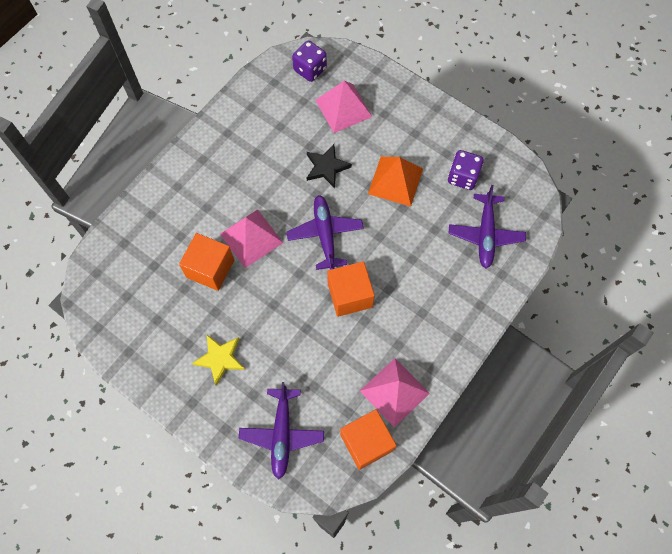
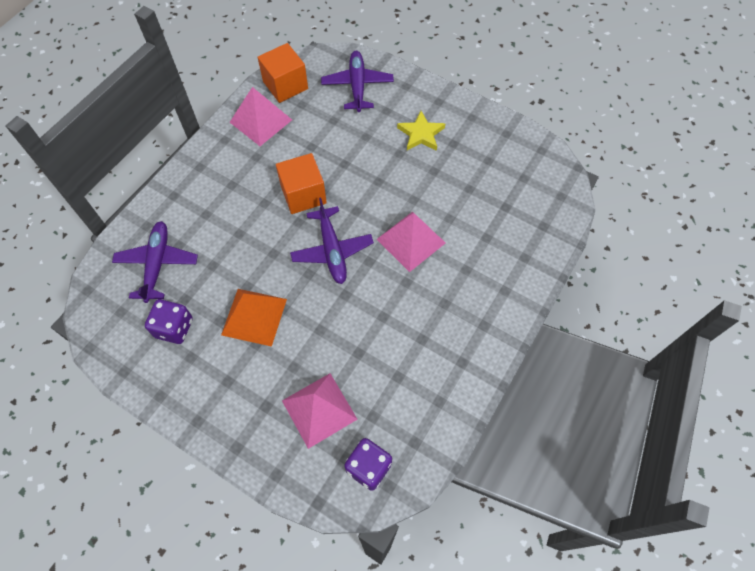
camera: 175 degrees right, 5 degrees down
orange cube [179,233,234,291] -> none
black star [307,144,352,188] -> none

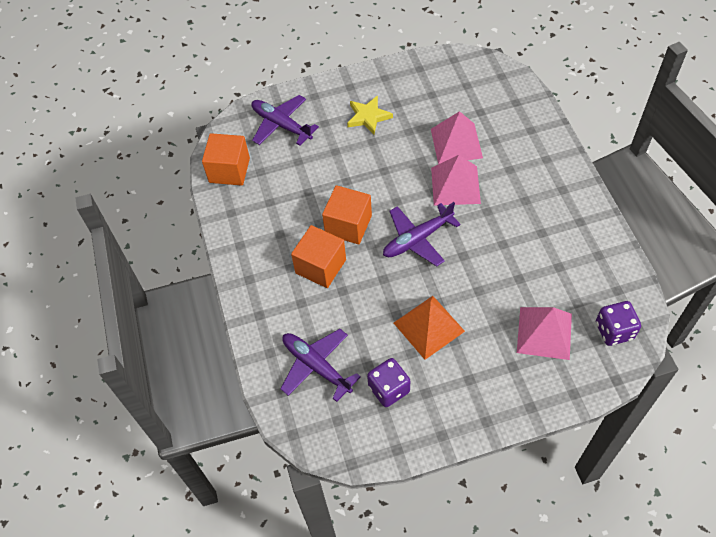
camera: 45 degrees left, 5 degrees down
pink pyramid [230,87,292,146] -> pink pyramid moved to [431,111,483,164]
purple plane [290,198,374,284] -> purple plane turned 120 degrees clockwise [383,202,461,266]
none -> orange cube [291,225,346,288]

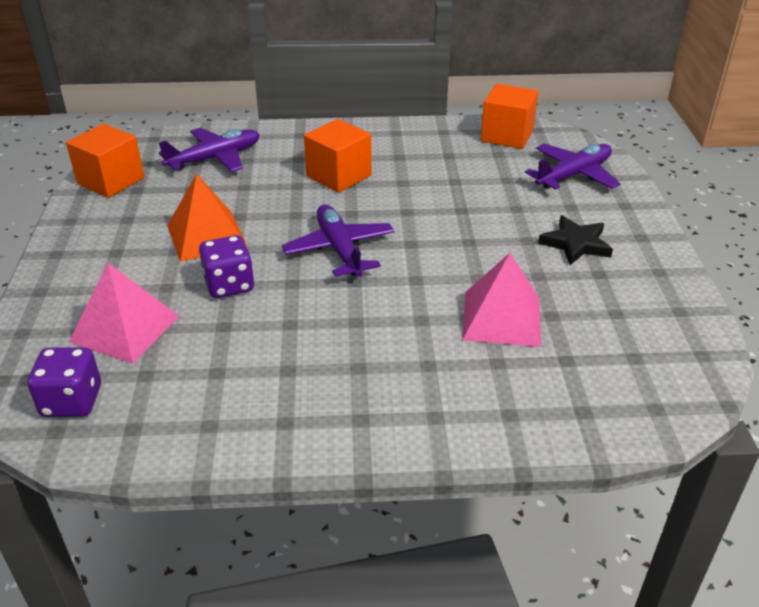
camera: 100 degrees right, 20 degrees down
orange cube [322,185,372,245] -> orange cube moved to [66,124,144,198]
yellow star [347,95,393,135] -> black star [538,215,613,265]
purple dice [367,358,410,407] -> purple dice moved to [199,235,254,298]
pink pyramid [431,155,481,205] -> none

